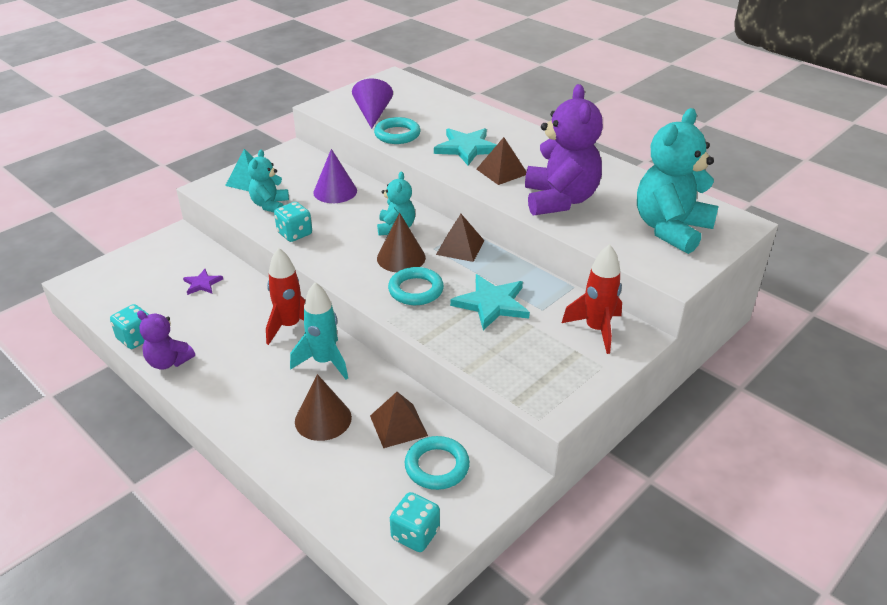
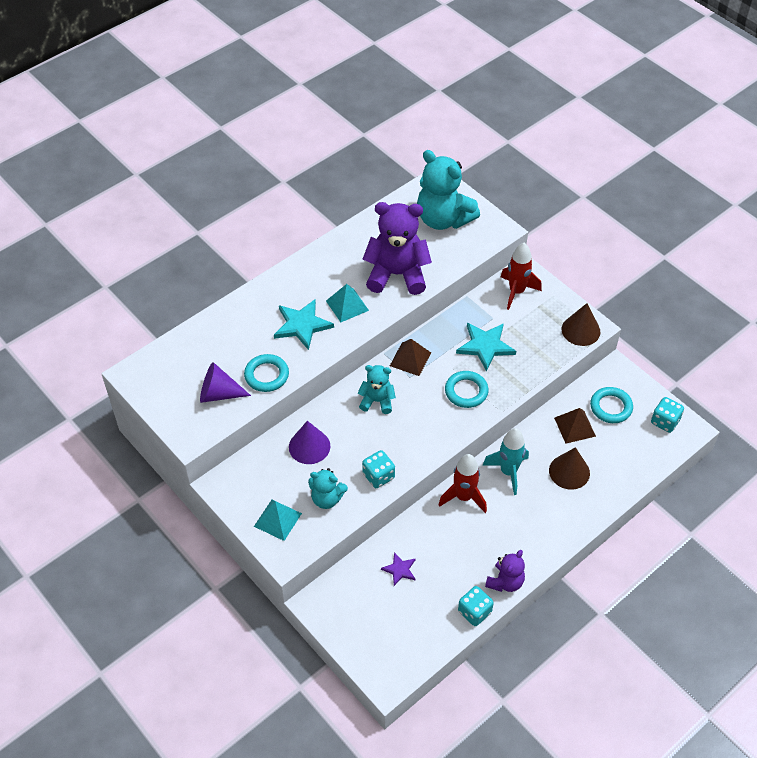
camera: 85 degrees left, 15 degrees up
brown cone [377,212,426,272] -> brown cone moved to [562,303,600,346]
brown pyramid [477,137,526,185] -> turquoise pyramid [326,284,369,322]

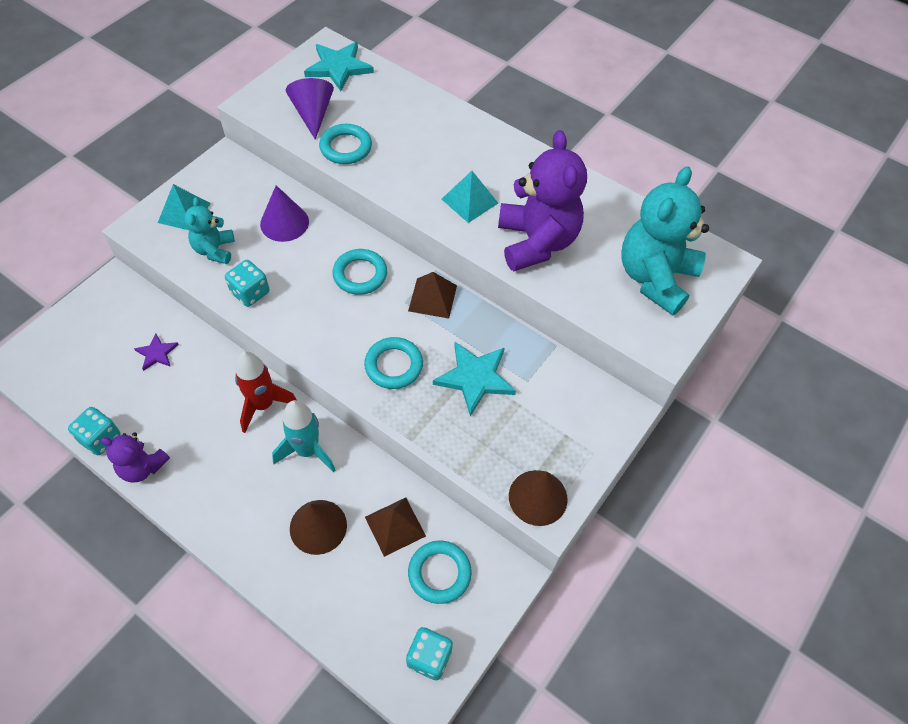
camera: 75 degrees right, 5 degrees up
turquoise star [274,299,334,350] -> turquoise star moved to [304,42,374,91]
turquoise teddy bear [358,365,396,414] -> turquoise ring [332,249,387,295]
red rocket [501,243,542,310] -> none

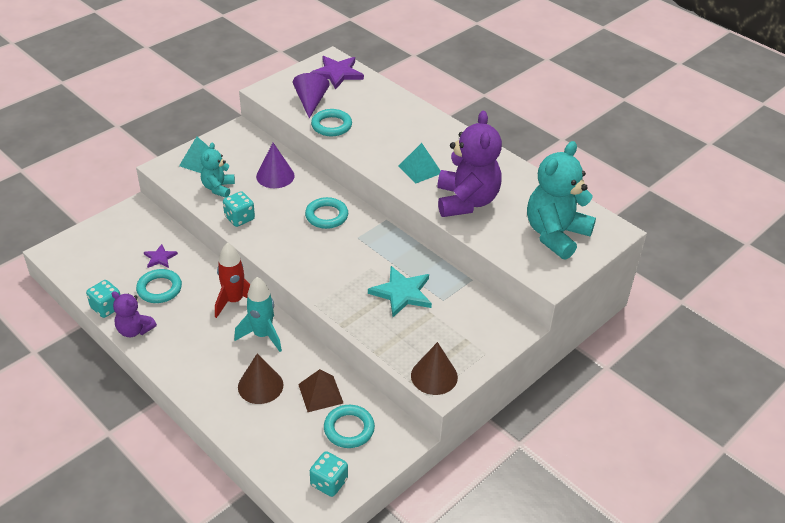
camera: 10 degrees right, 15 degrees down
turquoise star [304,42,374,91] -> purple star [310,56,364,89]
turquoise ring [364,337,423,389] -> turquoise ring moved to [136,269,182,303]
brown pyramid [408,272,457,319] -> none

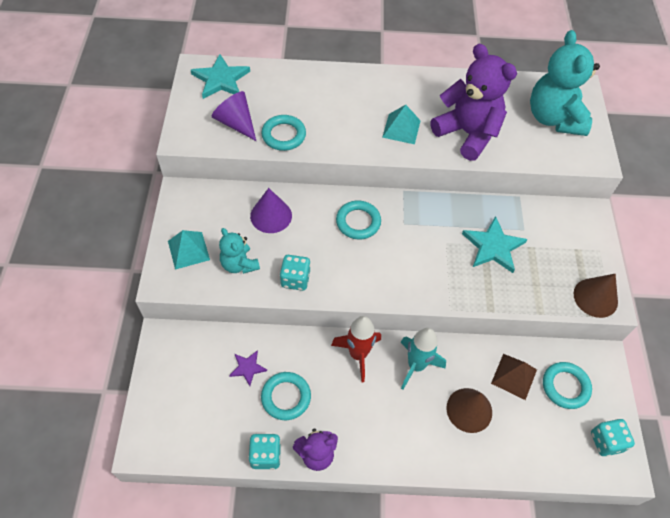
camera: 45 degrees left, 15 degrees up
purple star [310,56,364,89] -> turquoise star [191,54,250,99]

